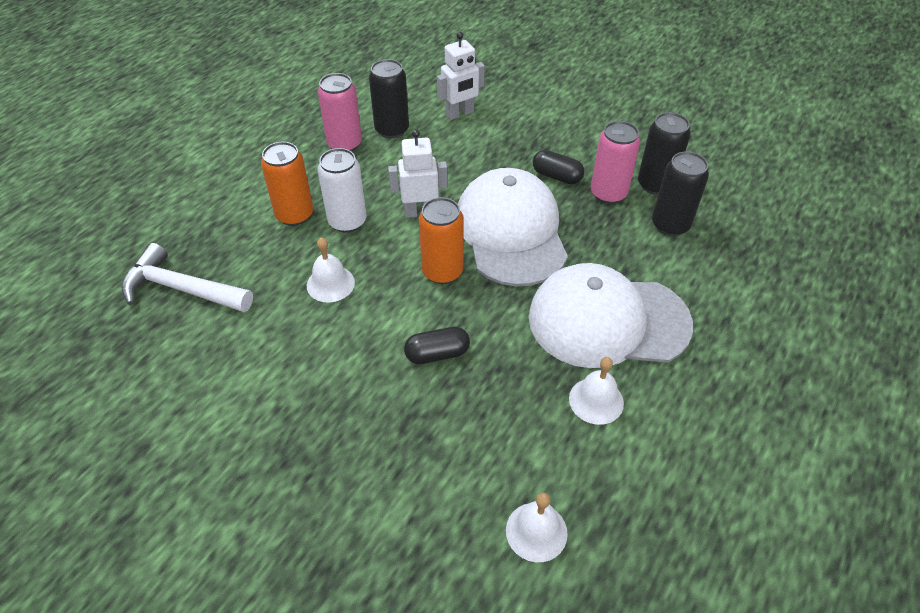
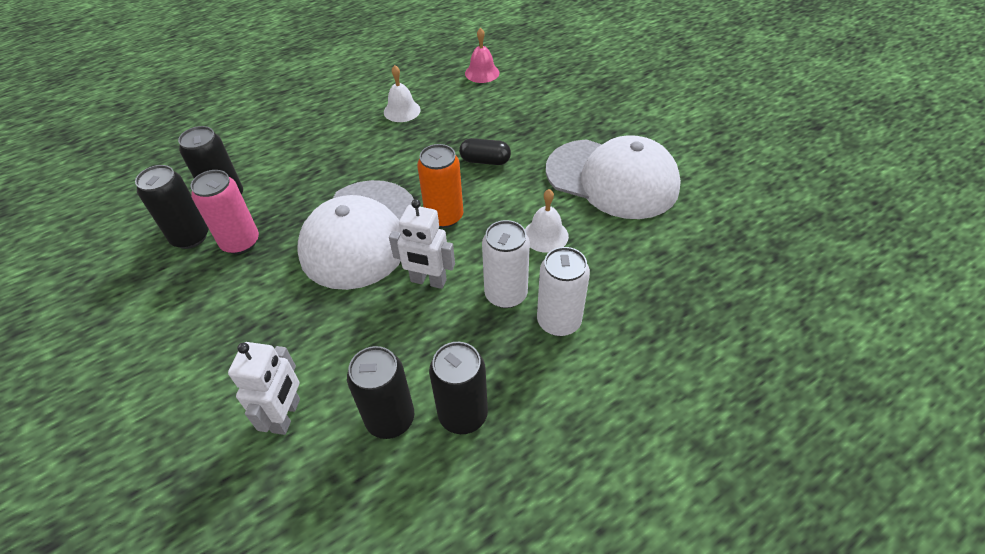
camera: 155 degrees left, 0 degrees up
white hammer [122,243,253,312] -> none
orange can [261,142,313,226] -> white can [537,247,590,336]
pink can [318,73,362,152] -> black can [429,342,488,434]
white robot [437,32,485,120] -> white robot turned 105 degrees clockwise [228,342,300,435]
white bell [506,493,568,562] -> pink bell [465,28,500,83]
white cap [529,263,693,368] -> white cap moved to [546,135,681,219]
black capsule [533,150,584,185] -> none

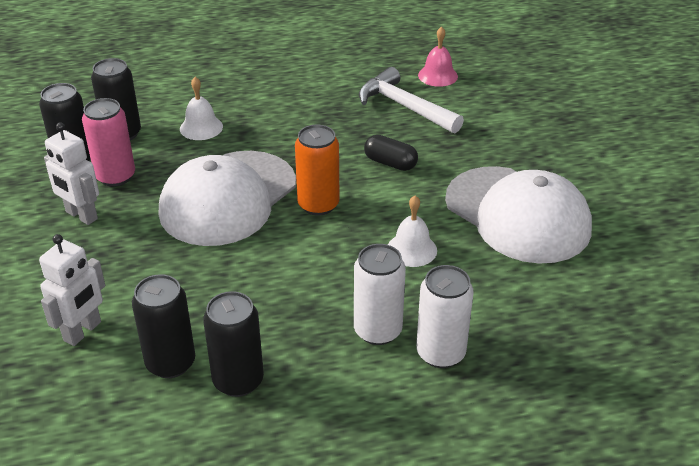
camera: 20 degrees right, 10 degrees down
white bell [384,65,421,122] -> white bell moved to [180,77,223,140]
white robot [389,199,455,289] -> white robot moved to [44,122,99,225]
white can [482,220,530,308] -> white can moved to [416,265,474,368]
none -> white hammer [359,67,464,133]

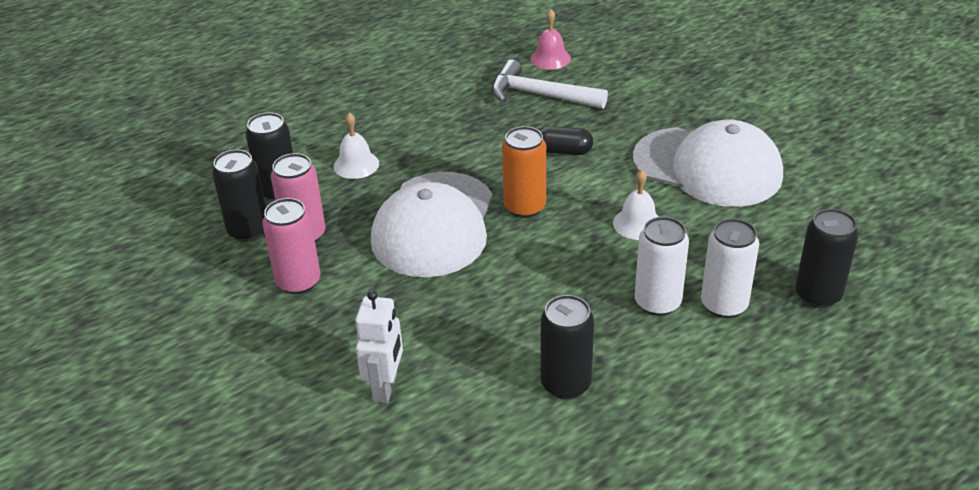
camera: 20 degrees left, 0 degrees up
white robot [44,122,99,225] -> pink can [262,198,320,294]
black can [132,274,195,378] -> black can moved to [795,209,858,308]

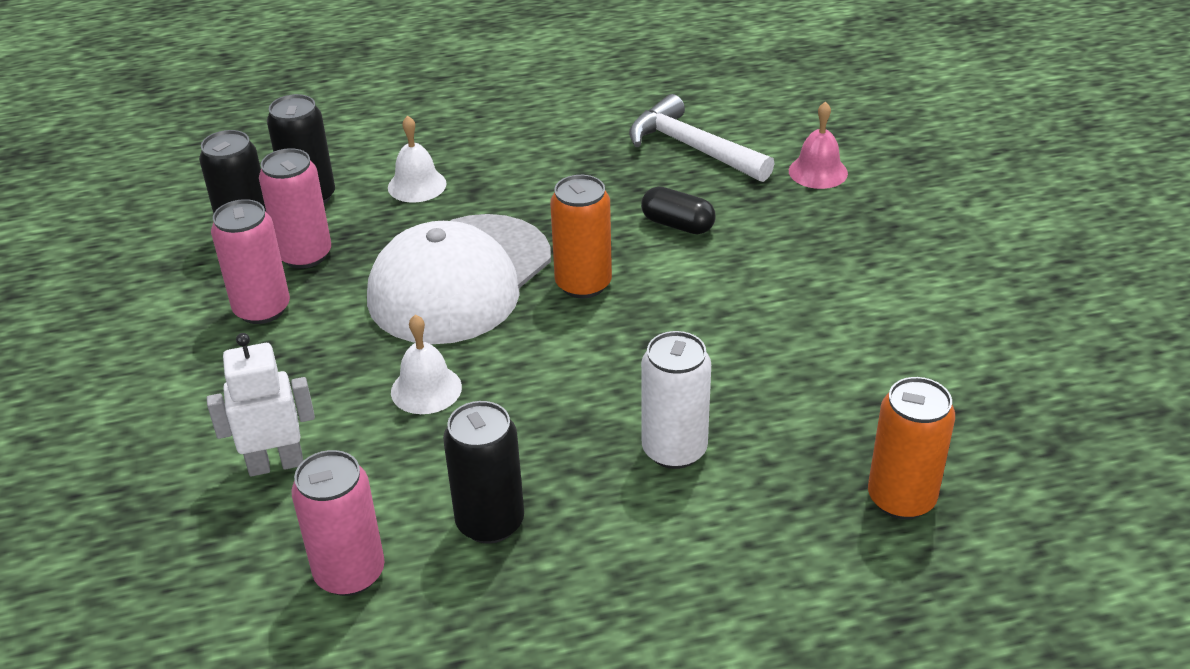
camera: 20 degrees right, 0 degrees up
white robot [355,290,403,403] -> white robot turned 135 degrees counterclockwise [207,333,315,477]
pink bell [530,9,571,70] -> pink bell moved to [789,102,848,189]
white bell [613,169,659,240] -> white bell moved to [391,315,462,414]
white cap [633,119,783,207] -> none
white can [701,218,759,318] -> none
black can [795,209,858,308] -> orange can [868,377,955,519]
none -> pink can [291,450,385,596]

